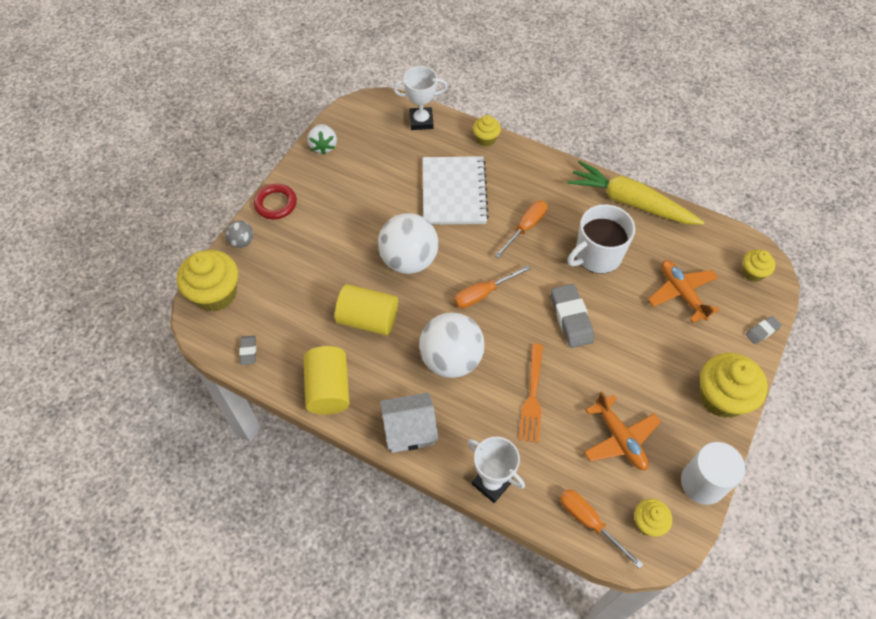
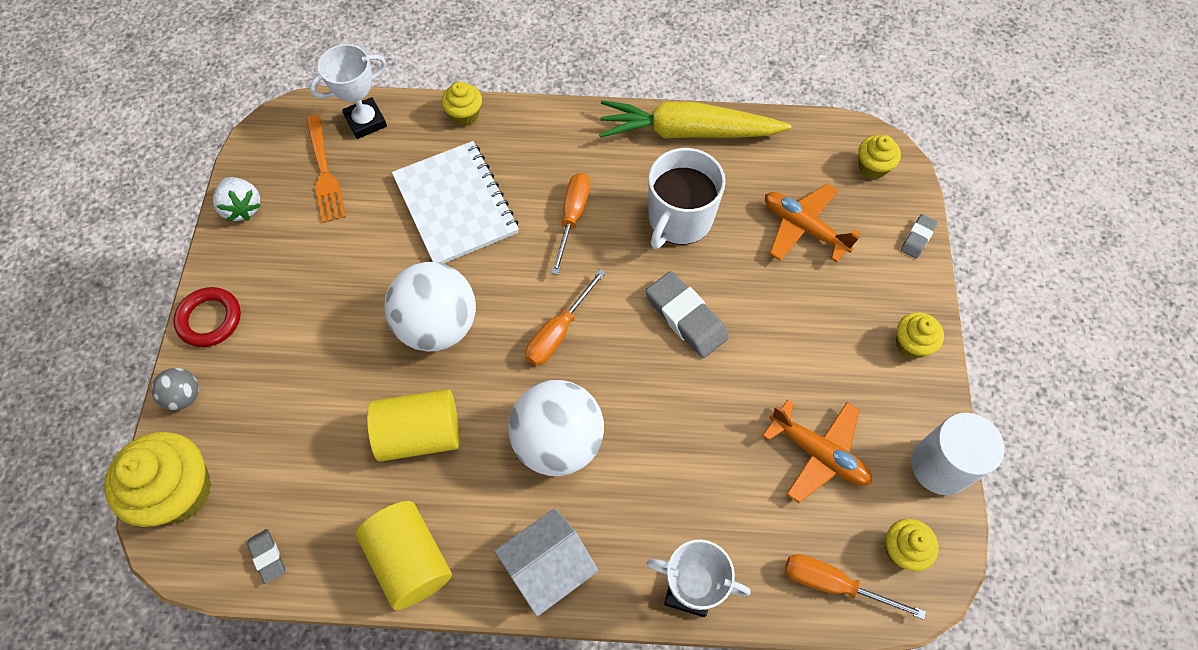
camera: 25 degrees left, 5 degrees up
orange fork [519,344,543,443] -> orange fork moved to [306,115,346,223]
yellow cupcake [700,353,768,418] -> yellow cupcake [896,312,944,359], size x0.54

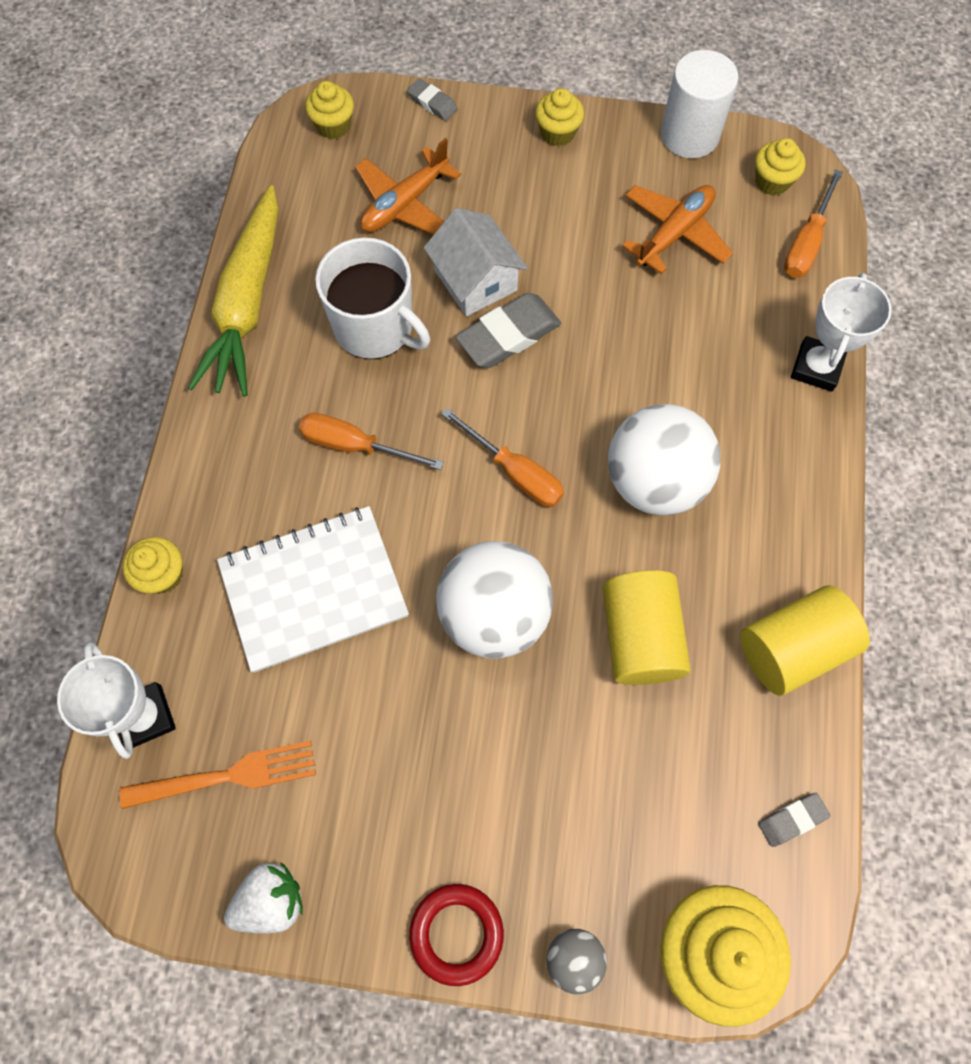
camera: 85 degrees left, 5 degrees up
white house [494,508,599,617] -> white house moved to [424,208,528,316]

